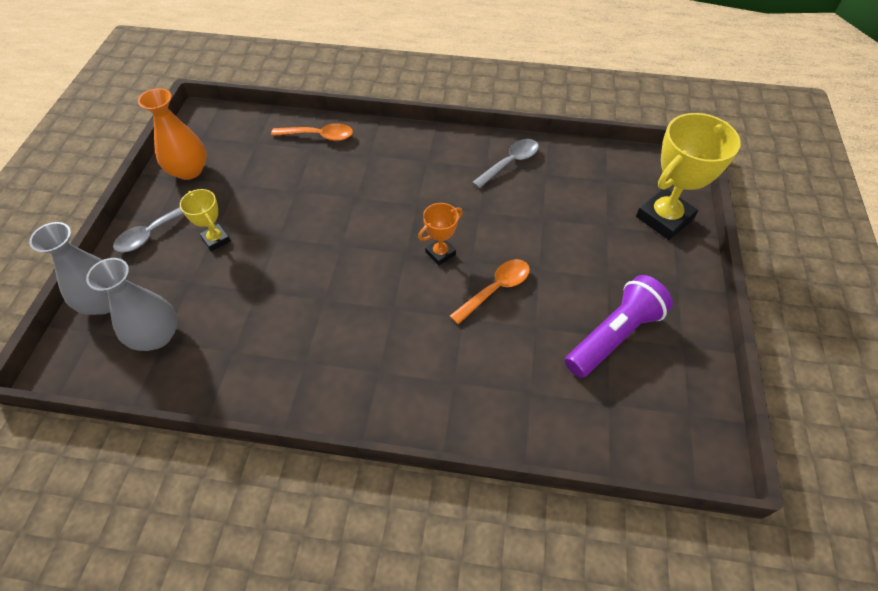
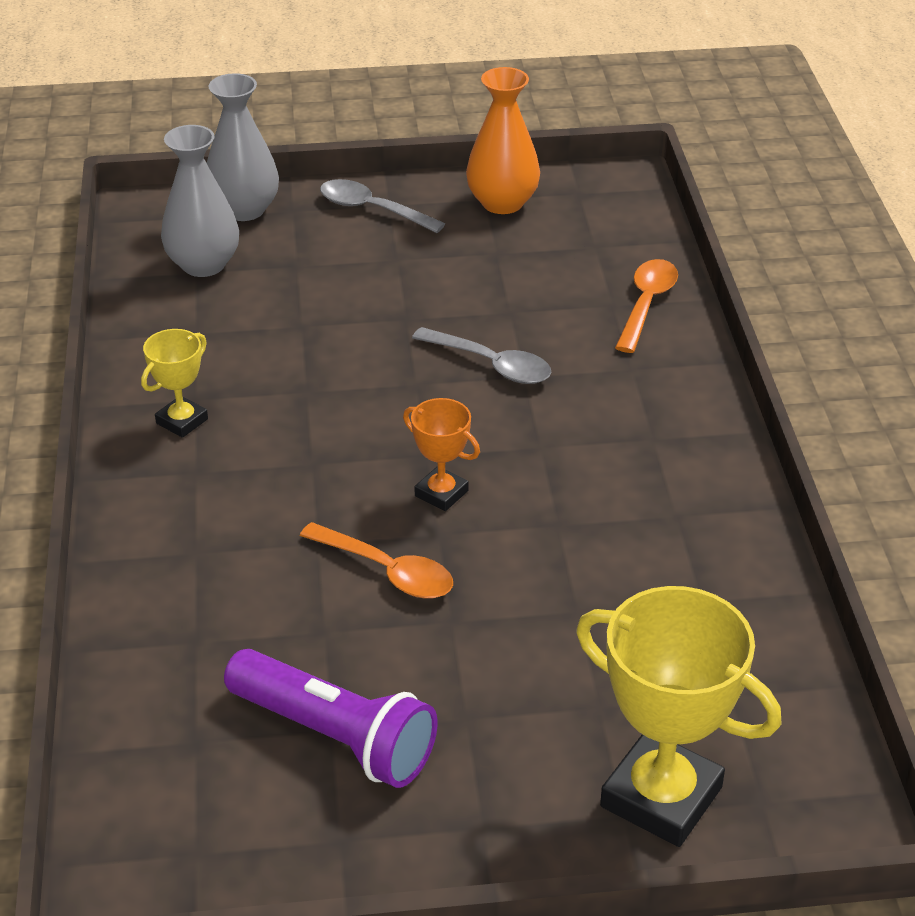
camera: 75 degrees right, 15 degrees down
yellow trophy [180,189,231,251] -> yellow trophy moved to [141,329,208,438]
orange spoon [271,123,353,141] -> orange spoon turned 150 degrees counterclockwise [615,259,678,353]
grey spoon [472,139,539,189] -> grey spoon moved to [412,327,551,384]

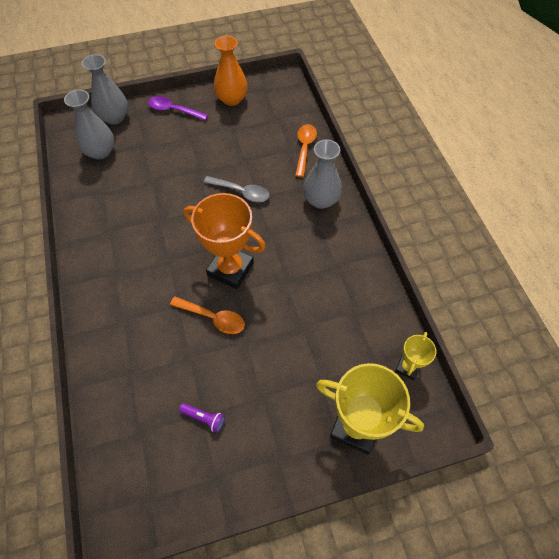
camera: 10 degrees left, 20 degrees up
yellow trophy [141,329,208,438] -> yellow trophy moved to [395,332,436,380]
purple flashlight [224,649,438,788] -> purple flashlight [179,403,225,433], size x0.45
grey spoon [320,179,445,233] -> purple spoon [148,96,208,120]
orange trophy [403,398,480,511] -> orange trophy [184,193,266,289], size x1.95
none -> grey vase [303,140,342,209]

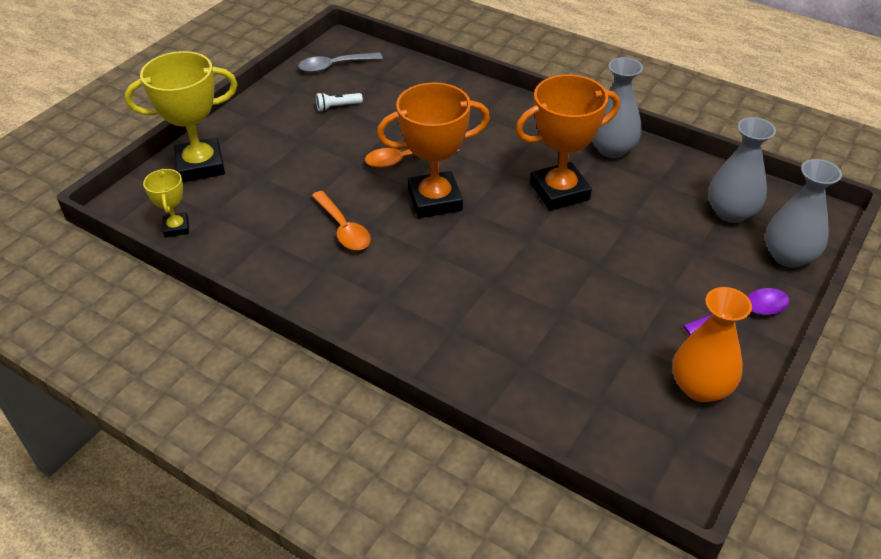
camera: 140 degrees right, 15 degrees down
purple flashlight [179,403,225,433] -> white flashlight [316,92,363,112]
grey spoon [203,176,270,202] -> grey spoon moved to [298,53,383,73]
orange spoon [295,124,317,177] -> orange spoon moved to [312,191,371,250]
grey vase [303,140,342,209] -> grey vase moved to [592,57,643,158]
none -> orange trophy [515,74,620,210]

